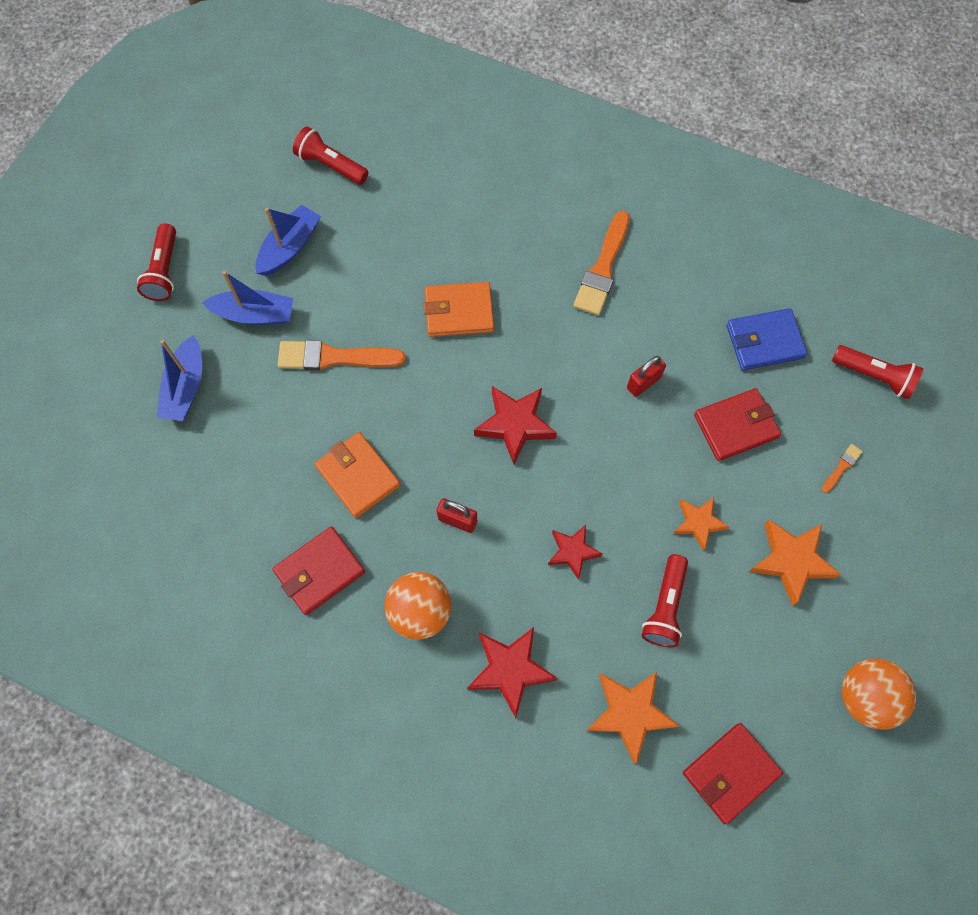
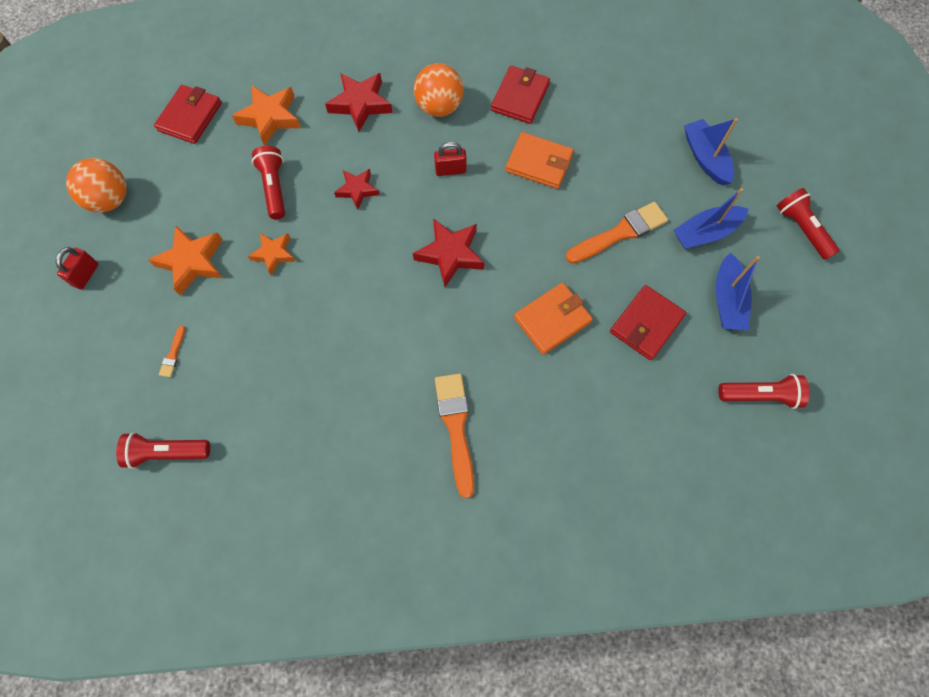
camera: 150 degrees right, 0 degrees up
red padlock [627,356,666,397] -> red padlock moved to [55,247,99,290]
red wallet [694,388,781,461] -> red wallet moved to [610,285,686,360]
blue wallet [727,308,807,371] -> none

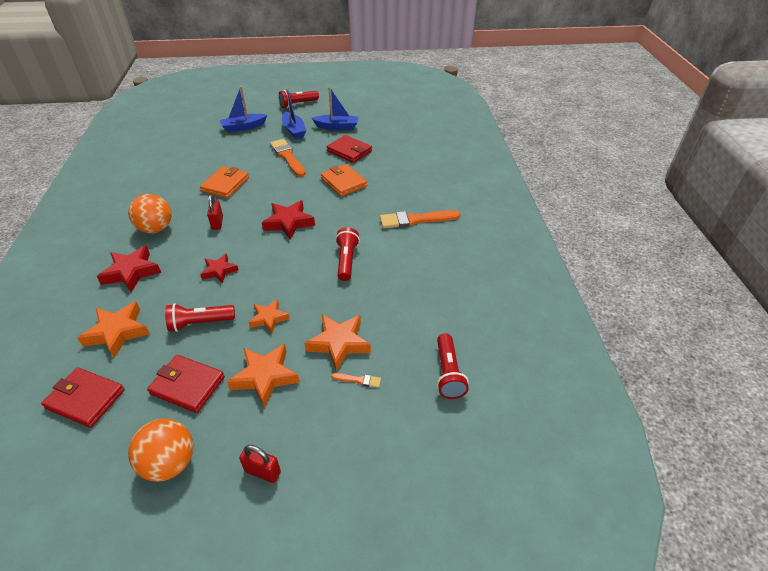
camera: 90 degrees left, 25 degrees down
red wallet [491,65,550,124] -> red wallet moved to [147,355,225,413]
red flashlight [718,374,809,409] -> red flashlight moved to [335,227,360,281]
none -> orange star [305,315,371,371]

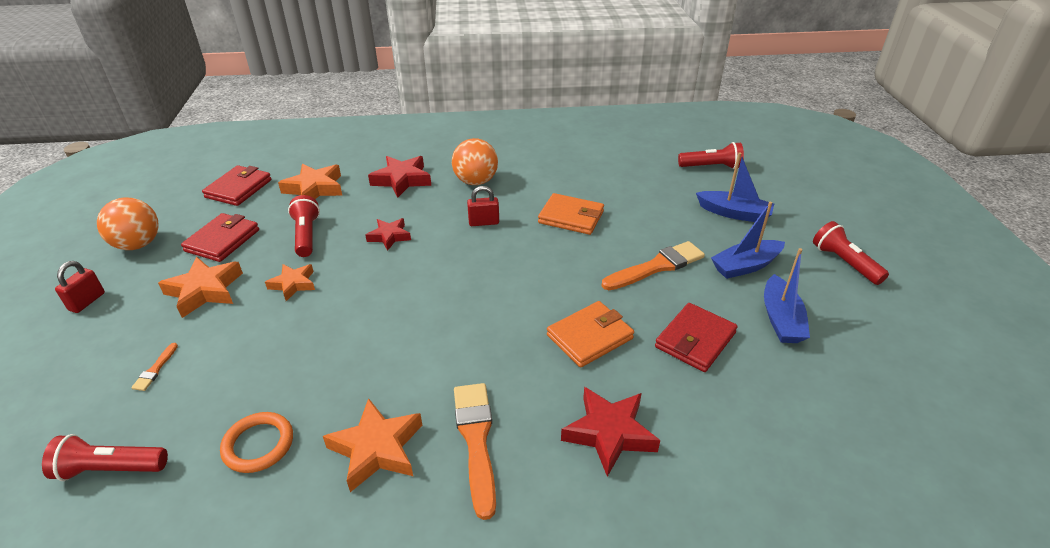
camera: 90 degrees right, 5 degrees down
blue boat [220,86,267,132] -> blue boat turned 135 degrees clockwise [696,152,774,222]
red star [262,200,315,240] -> red star moved to [561,387,660,477]
orange star [305,315,371,371] -> orange star moved to [323,398,422,492]
red flashlight [335,227,360,281] -> red flashlight moved to [678,142,744,169]
none -> orange ring [220,412,293,473]

